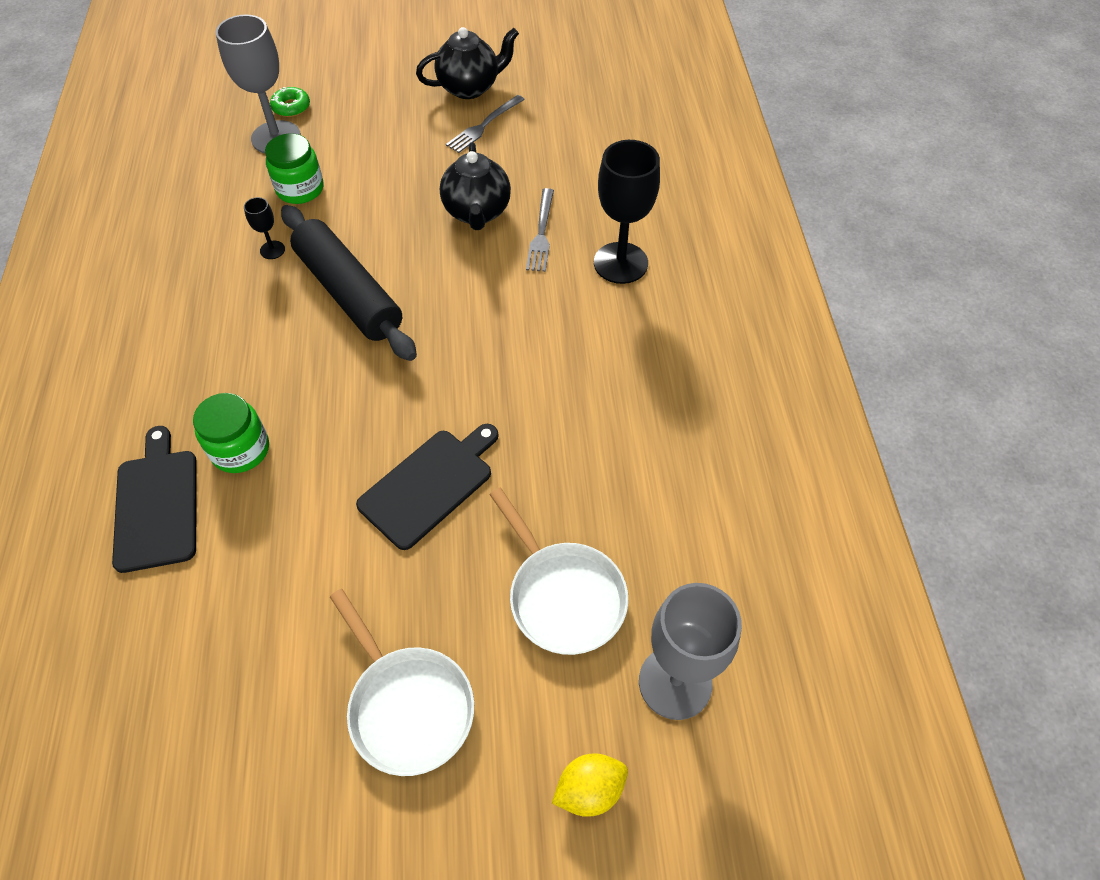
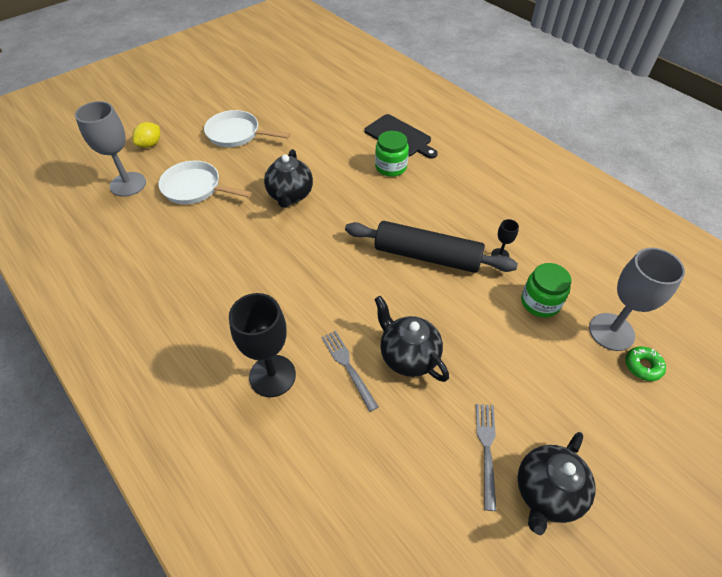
camera: 145 degrees right, 5 degrees down
black cutting board [356,424,499,550] -> black teapot [264,149,313,208]

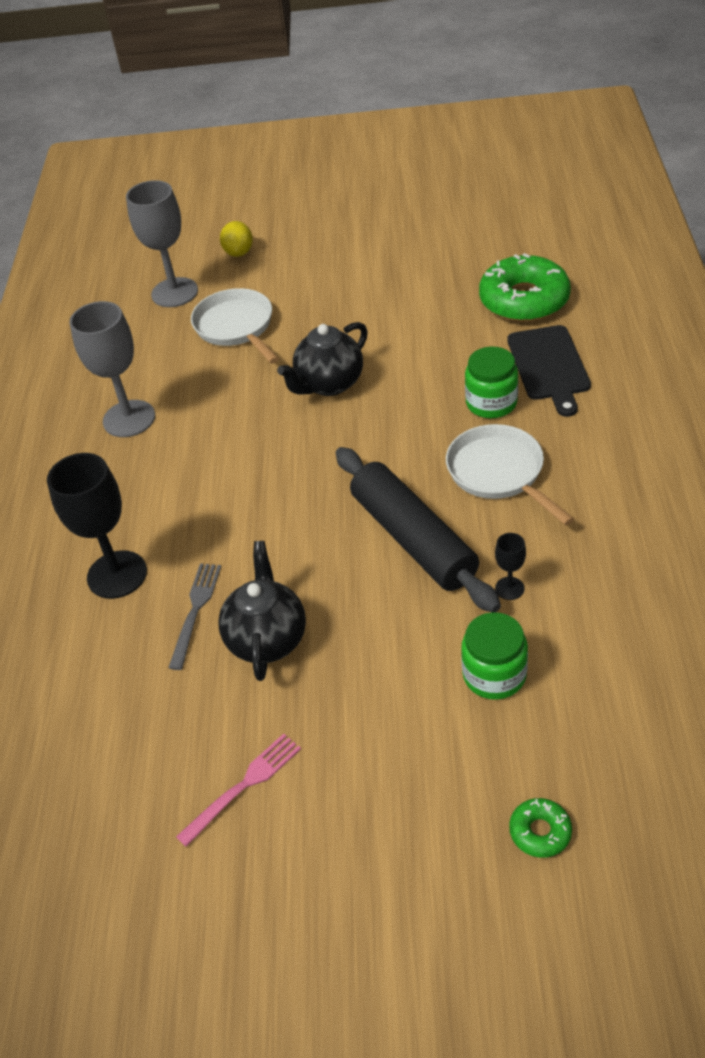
camera: 45 degrees right, 5 degrees down
yellow lemon [132,122,160,148] -> yellow lemon turned 75 degrees counterclockwise [220,221,253,257]
white pan [204,110,291,147] -> white pan moved to [446,424,574,526]
grey fork [476,404,496,511] -> pink fork [176,734,301,847]
black teapot [517,432,596,535] -> none
grey goblet [589,248,685,351] -> grey goblet moved to [69,301,155,437]
none -> green donut [479,253,571,322]

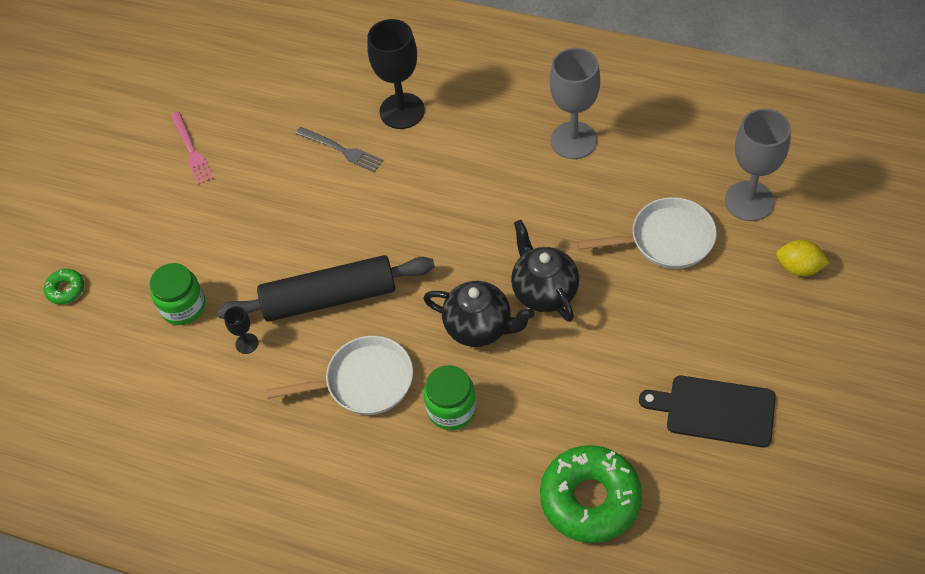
camera: 110 degrees right, 10 degrees up
black teapot [218,541,306,681] -> black teapot moved to [423,281,534,347]
black cutting board [507,325,591,417] -> black cutting board moved to [639,376,776,447]

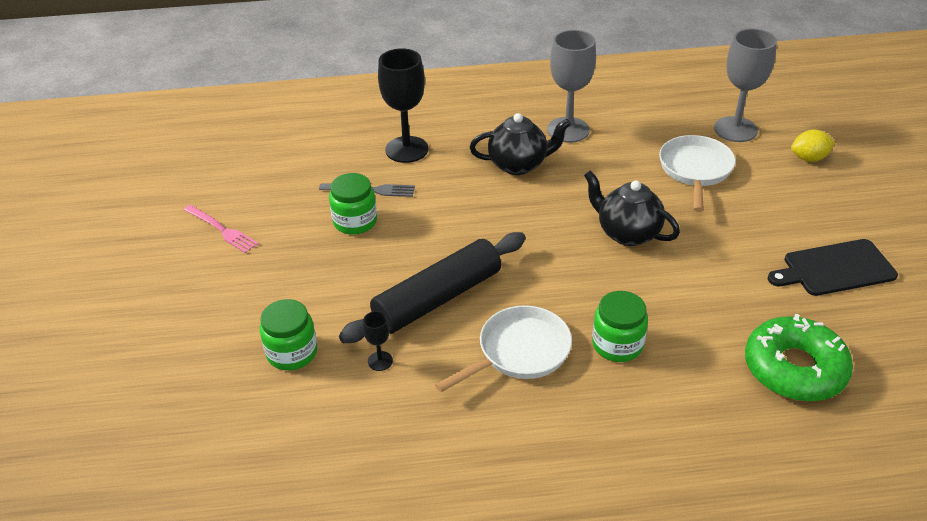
camera: 30 degrees left, 15 degrees down
green donut [44,269,84,305] -> none
black teapot [423,281,534,347] -> black teapot moved to [470,113,571,175]
white pan [577,197,717,269] -> white pan turned 45 degrees counterclockwise [659,135,736,212]
none -> green jar [329,173,377,235]

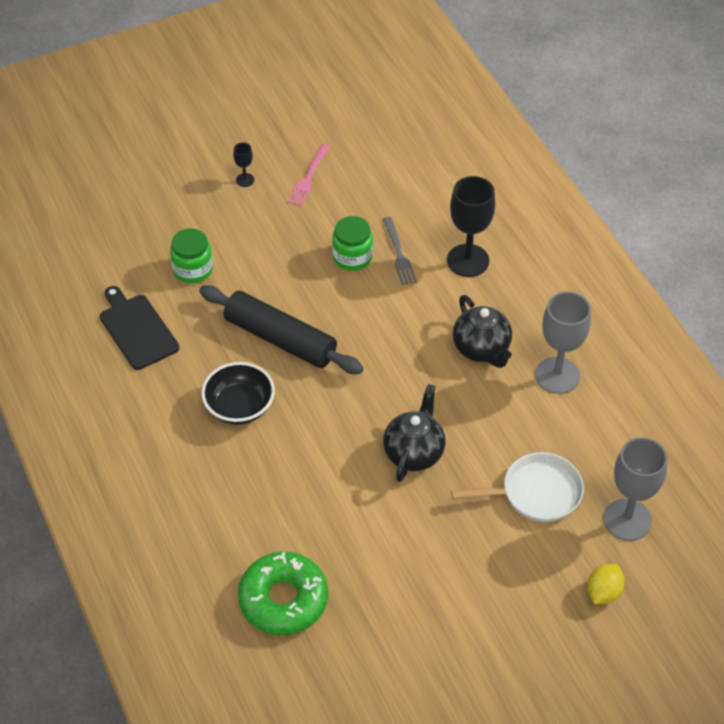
camera: 70 degrees right, 10 degrees up
black goblet [363,311,393,371] -> black goblet moved to [233,143,254,187]
white pan [435,305,572,392] -> black bowl [201,362,275,425]
green jar [592,291,648,362] -> none
black cutting board [768,239,898,296] -> black cutting board moved to [100,286,179,370]
yellow lemon [791,129,835,162] -> yellow lemon turned 60 degrees clockwise [587,564,625,604]

